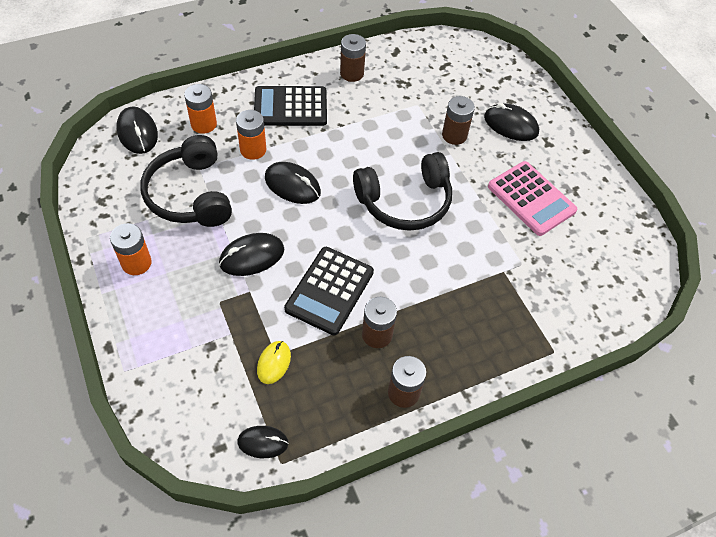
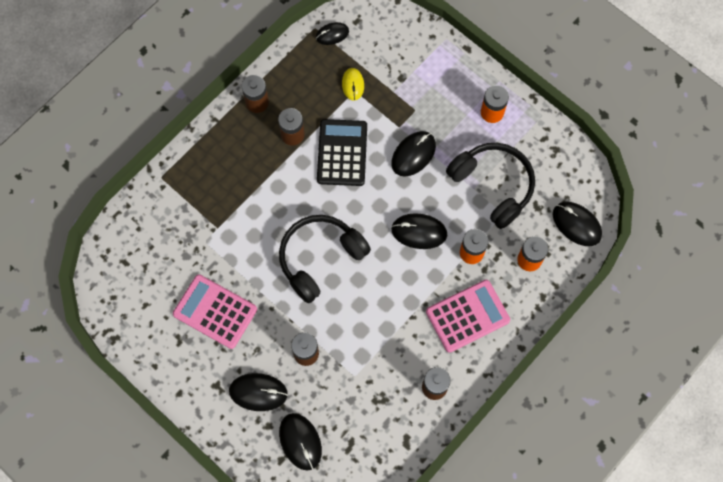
camera: 160 degrees right, 15 degrees up
black calculator [254,86,327,126] -> pink calculator [426,280,510,352]
none -> black mouse [279,413,322,470]

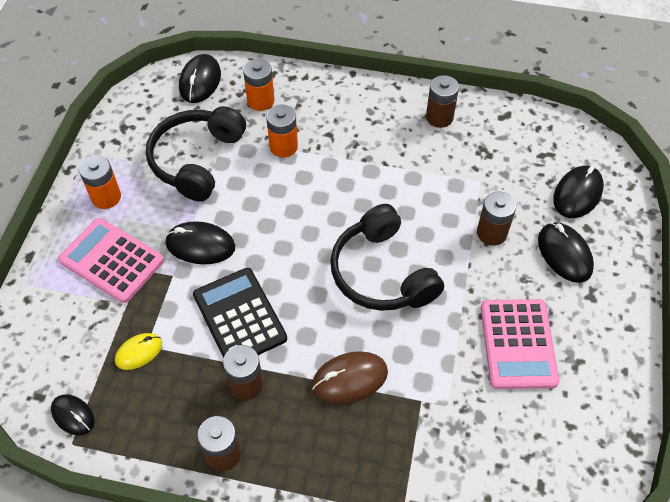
camera: 120 degrees left, 15 degrees down
black headphones [279,215,371,303] -> black headphones turned 45 degrees clockwise [330,204,444,311]
black calculator [317,119,367,186] -> black calculator turned 90 degrees clockwise [193,268,287,358]
black mouse [391,213,447,249] -> none
pink calculator [426,280,510,352] -> pink calculator moved to [58,218,164,303]
none -> brown mouse [312,351,388,404]

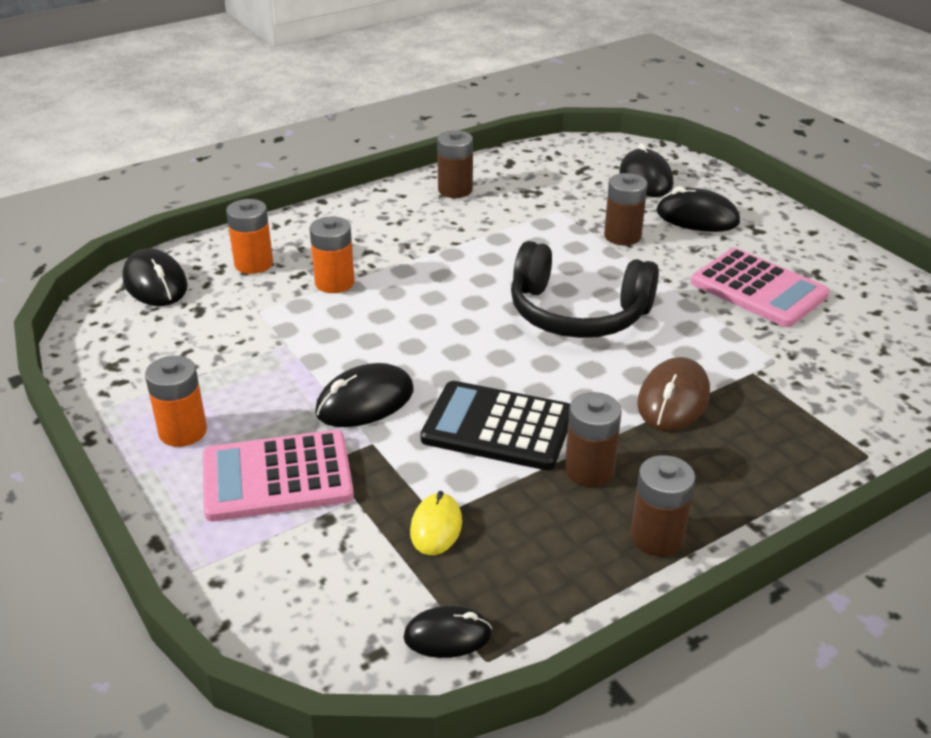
camera: 45 degrees left, 20 degrees down
black headphones [146,106,246,201] -> none

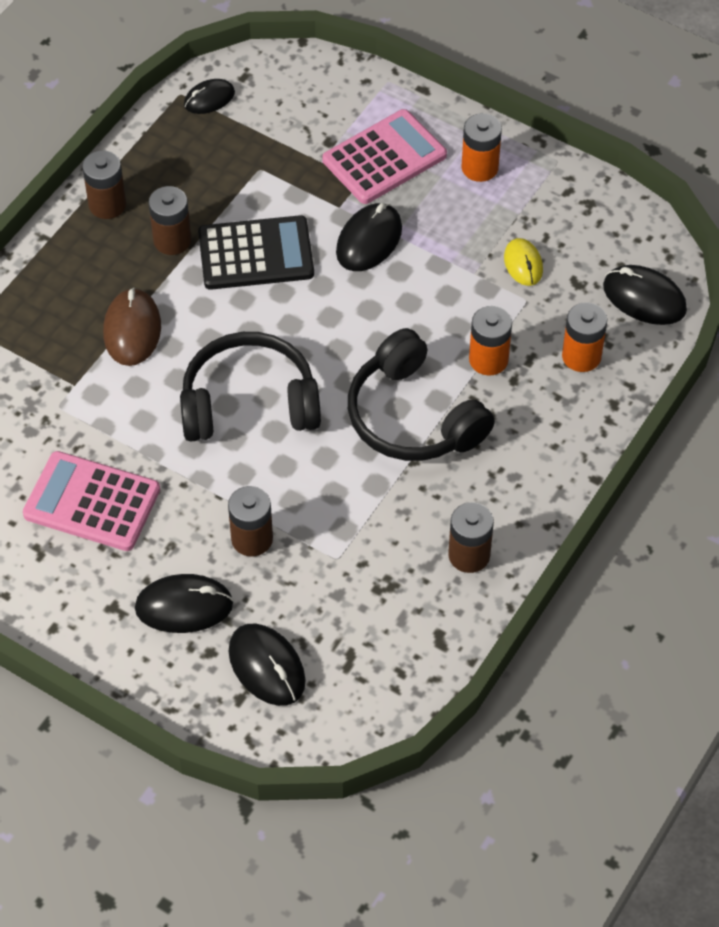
camera: 155 degrees right, 20 degrees up
yellow mouse [410,491,462,555] -> yellow mouse moved to [504,238,543,286]
none -> black headphones [348,328,495,461]

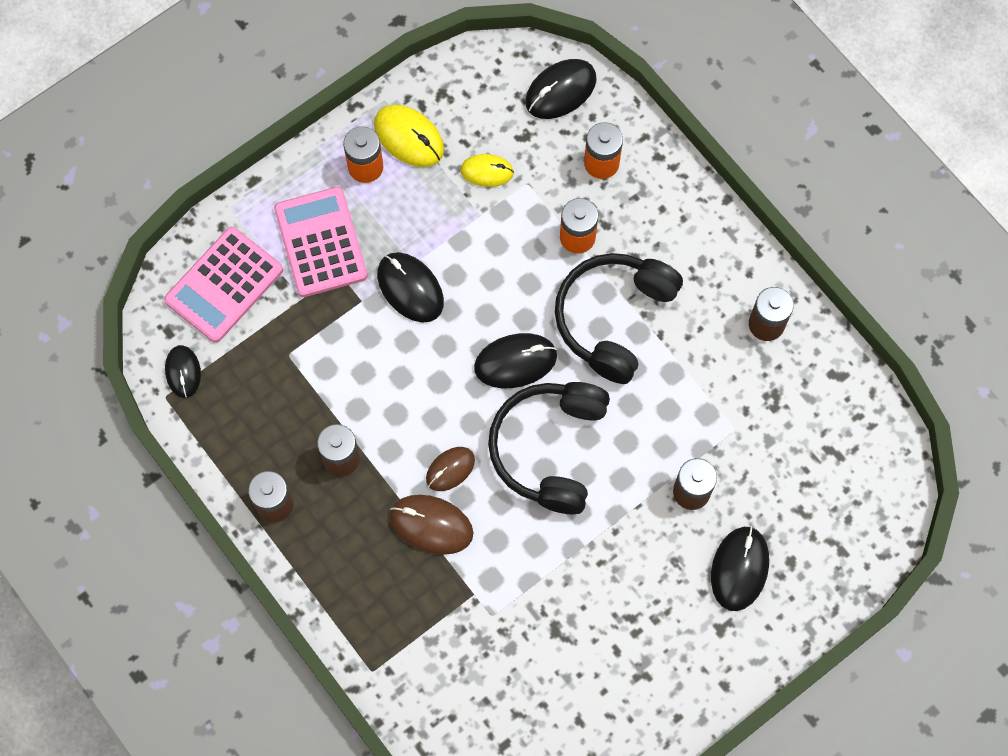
camera: 70 degrees left, 15 degrees up
pink calculator [23,451,160,551] -> pink calculator moved to [164,227,283,343]
black calculator [198,215,314,290] -> none
black mouse [229,624,306,706] -> black mouse moved to [474,333,557,388]
black headphones [348,328,495,461] -> black headphones turned 135 degrees clockwise [555,253,683,384]
none -> yellow mouse [374,105,444,167]
none -> brown mouse [426,447,475,491]

